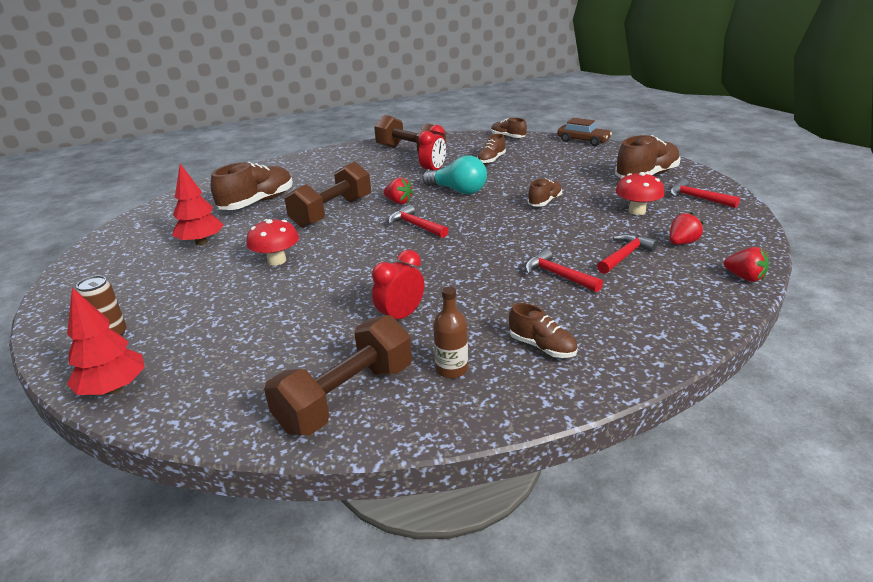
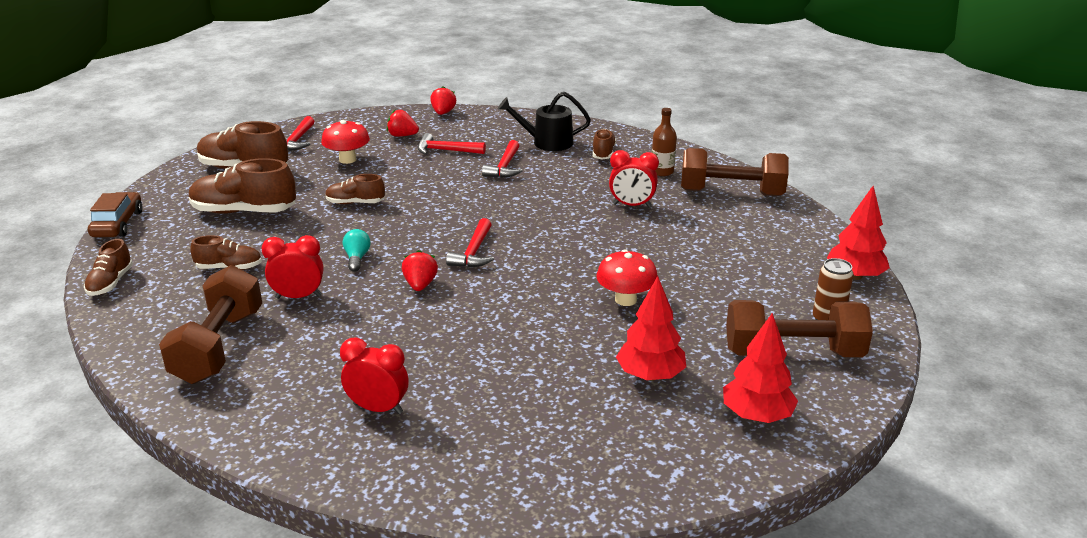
camera: 125 degrees left, 0 degrees up
brown shoe [211,162,293,210] -> brown shoe moved to [189,158,296,214]
brown dumbbell [284,161,371,228] -> brown dumbbell moved to [726,300,873,357]
turquoise light bulb [422,155,487,194] -> turquoise light bulb [343,229,370,272], size x0.54
none -> red clock [340,337,408,414]
none -> black watering can [498,92,591,151]
none -> red tree [723,313,798,423]

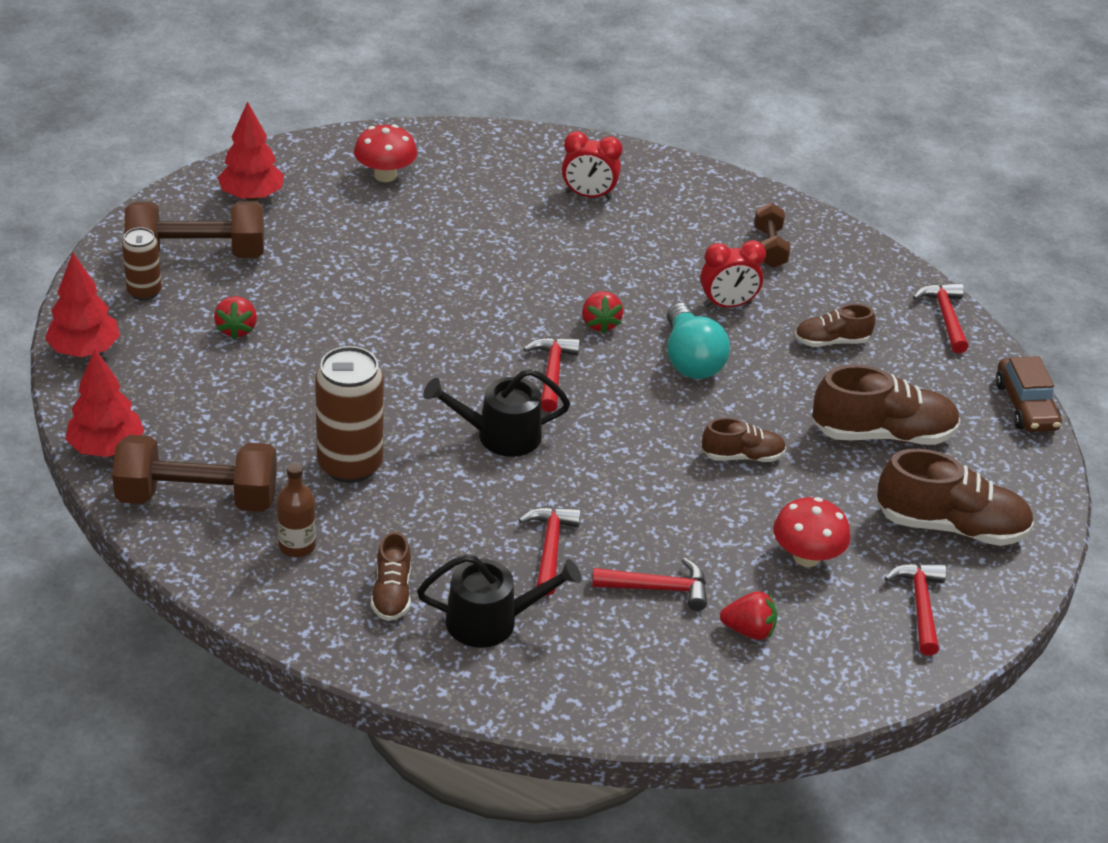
camera: 170 degrees right, 10 degrees up
brown shoe [84,239,133,296] -> red hammer [913,283,968,353]
brown dumbbell [159,265,262,384] -> brown dumbbell [754,203,791,268], size x0.55
turquoise light bulb [343,229,370,272] -> turquoise light bulb [667,303,730,379], size x1.84
red strawberry [430,86,456,115] -> red strawberry moved to [214,296,257,339]
red mushroom [596,249,658,306] -> red mushroom moved to [354,124,417,182]
red clock [609,150,659,207] -> brown can [315,346,384,483]
red tree [616,276,686,381] -> red tree moved to [65,349,144,457]
none -> black watering can [423,369,570,457]

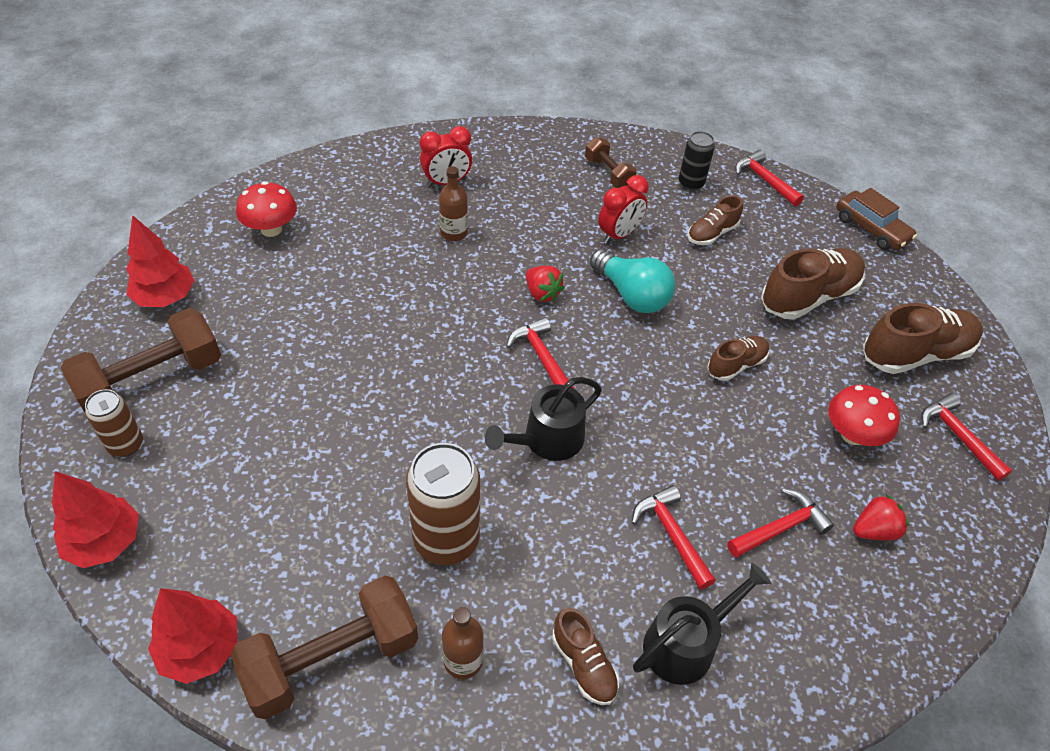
camera: 30 degrees left, 10 degrees up
red strawberry [214,296,257,339] -> none
none -> brown bottle [439,166,468,241]
none -> black can [679,131,715,191]

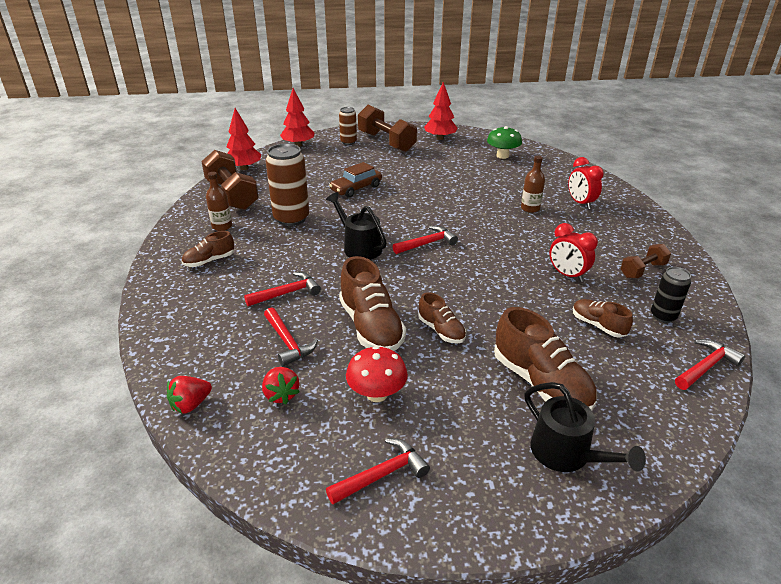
camera: 90 degrees right, 15 degrees down
red mushroom [236,182,297,237] -> green mushroom [487,126,522,159]
red strawberry [526,266,565,302] -> red strawberry moved to [167,376,212,413]
turquoise light bulb [590,249,675,313] -> none
black watering can [633,563,771,685] -> black watering can moved to [525,382,646,472]
brown car [837,188,917,250] -> brown car moved to [329,162,382,198]
brown shoe [863,303,983,374] -> brown shoe moved to [339,256,406,351]

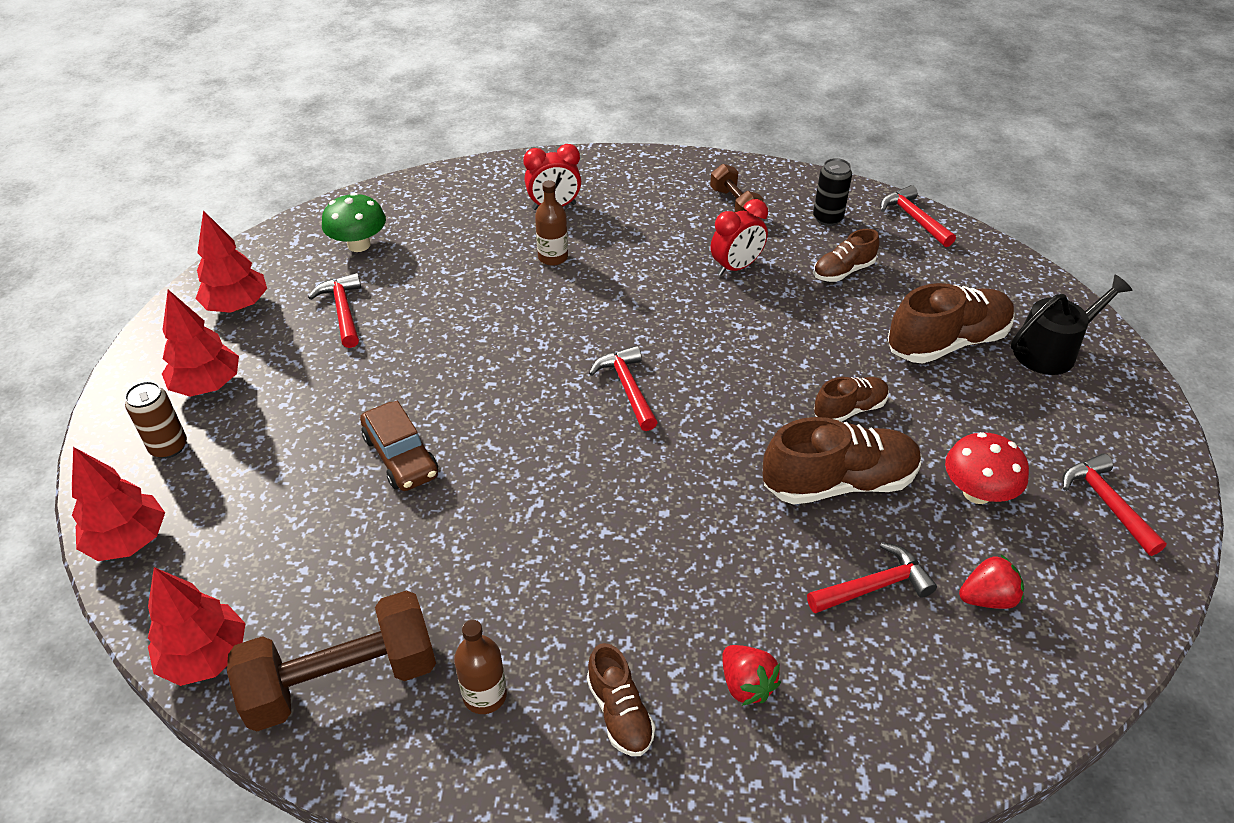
camera: 80 degrees left, 10 degrees up
red strawberry [167,376,212,413] -> red strawberry moved to [722,645,781,706]
red hammer [244,272,321,306] -> red hammer moved to [308,273,361,348]
brown can [266,144,309,226] -> none
black watering can [326,192,387,260] -> none
brown dumbbell [358,105,417,152] -> red tree [162,290,239,397]

